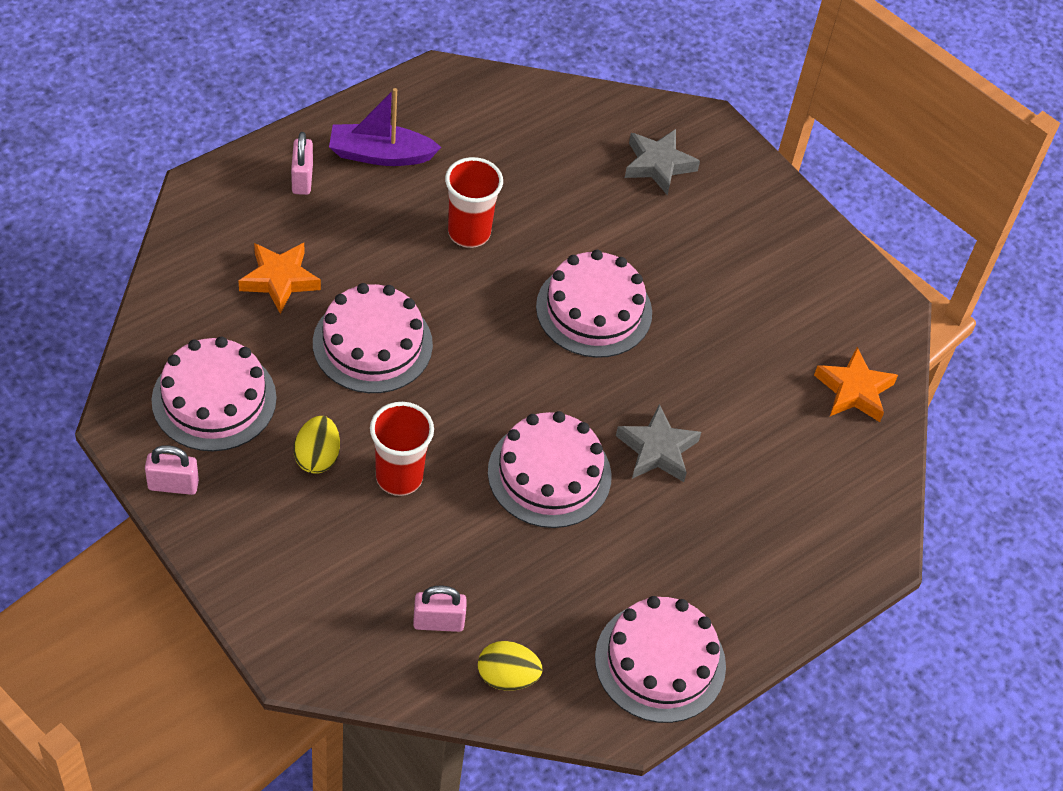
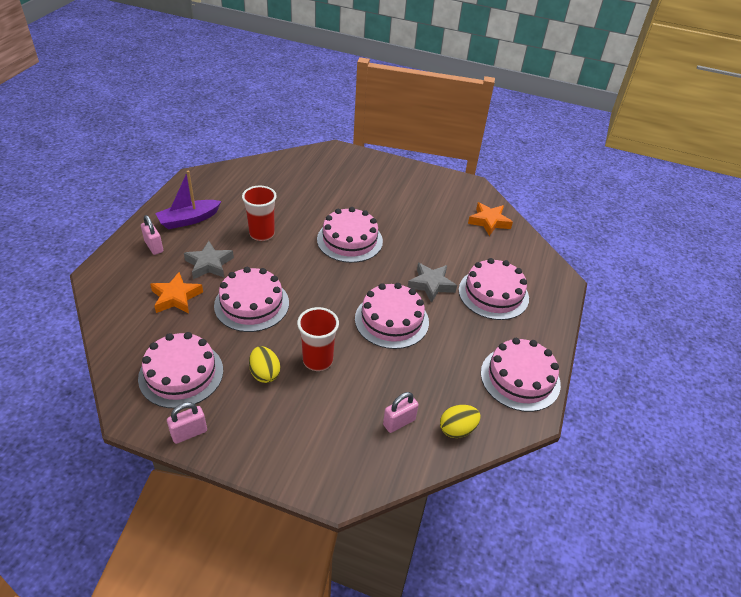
camera: 30 degrees left, 10 degrees down
grey star [625,129,700,195] -> grey star moved to [184,241,234,279]
none -> pink cake [459,258,529,320]

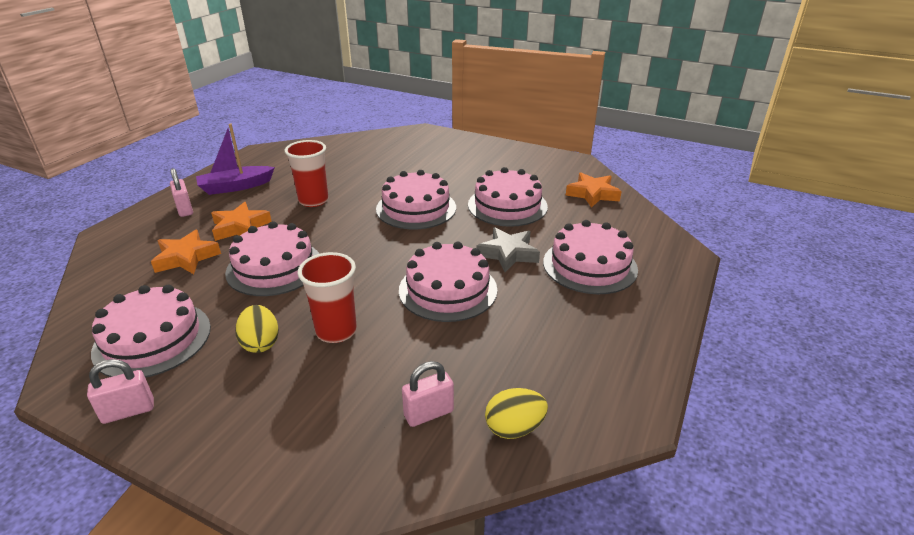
camera: 10 degrees right, 10 degrees down
grey star [184,241,234,279] -> orange star [211,202,272,241]
pink cake [481,338,561,412] -> pink cake moved to [468,167,548,227]

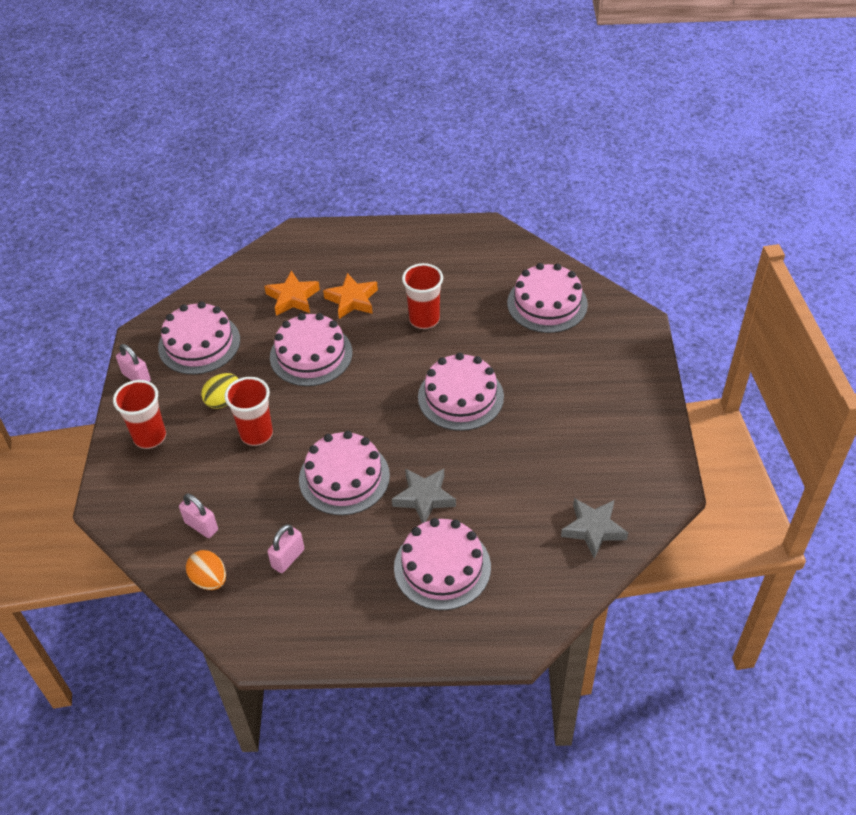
camera: 65 degrees right, 15 degrees up
pink padlock [170,168,193,217] -> pink padlock moved to [267,524,304,573]
purple boat [196,124,275,195] -> none
pink cake [468,167,548,227] -> pink cake moved to [507,263,588,333]
yellow egg [485,388,548,439] -> orange egg [186,550,226,590]
orange star [566,173,622,208] -> grey star [561,498,628,558]
none -> red cup [113,380,166,449]

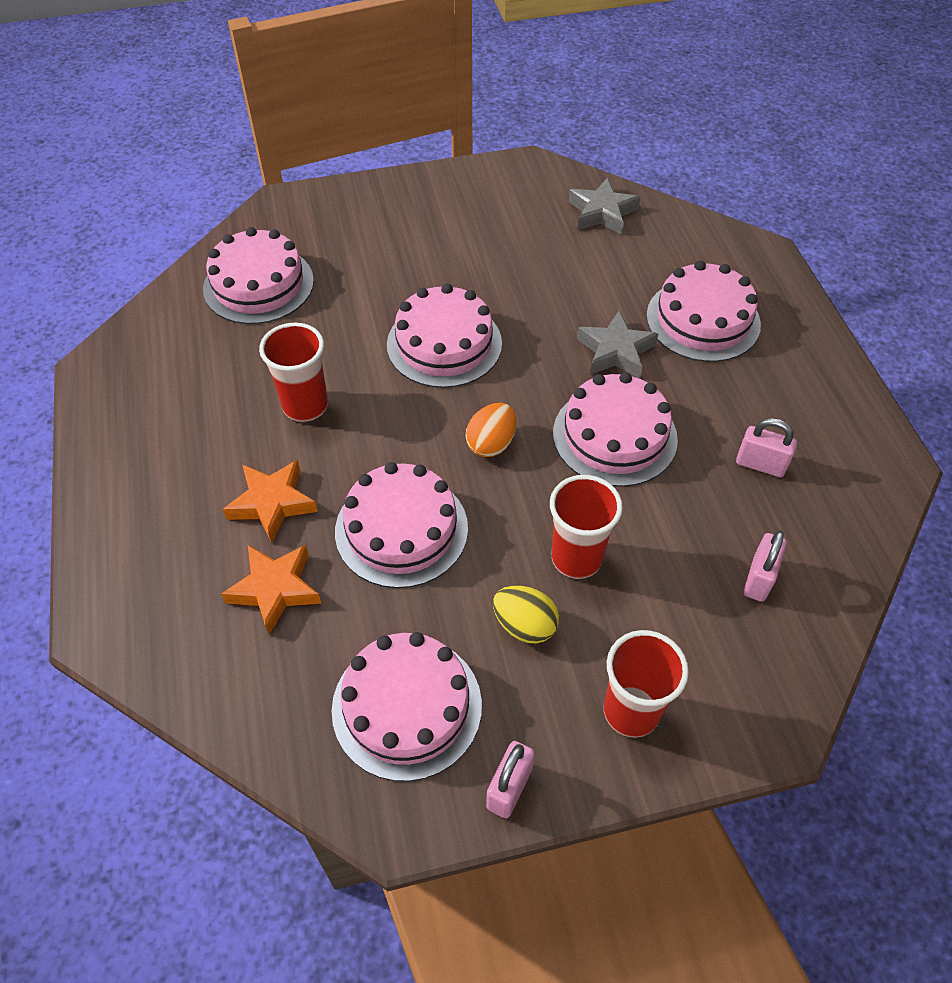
camera: 105 degrees left, 5 degrees up
orange egg [186,550,226,590] -> orange egg moved to [465,403,516,457]

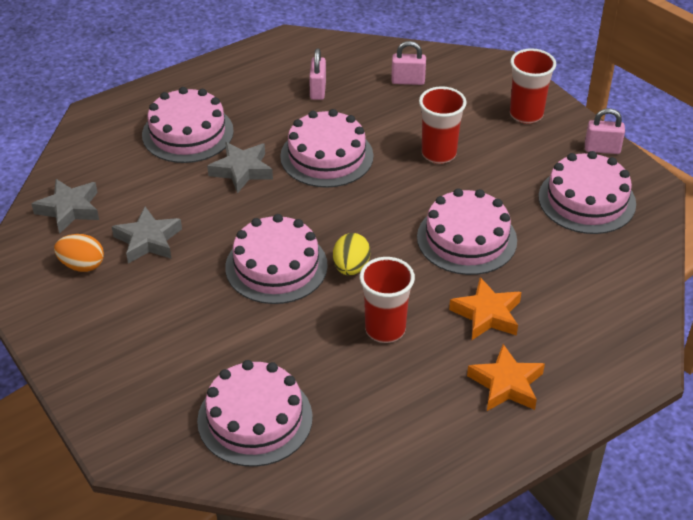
camera: 110 degrees left, 10 degrees down
orange star [221,545,321,634] -> orange star moved to [467,344,545,411]
orange egg [465,403,516,457] -> orange egg moved to [54,234,104,272]
yellow egg [493,586,559,643] -> yellow egg moved to [333,233,370,276]
none -> grey star [112,207,182,264]

